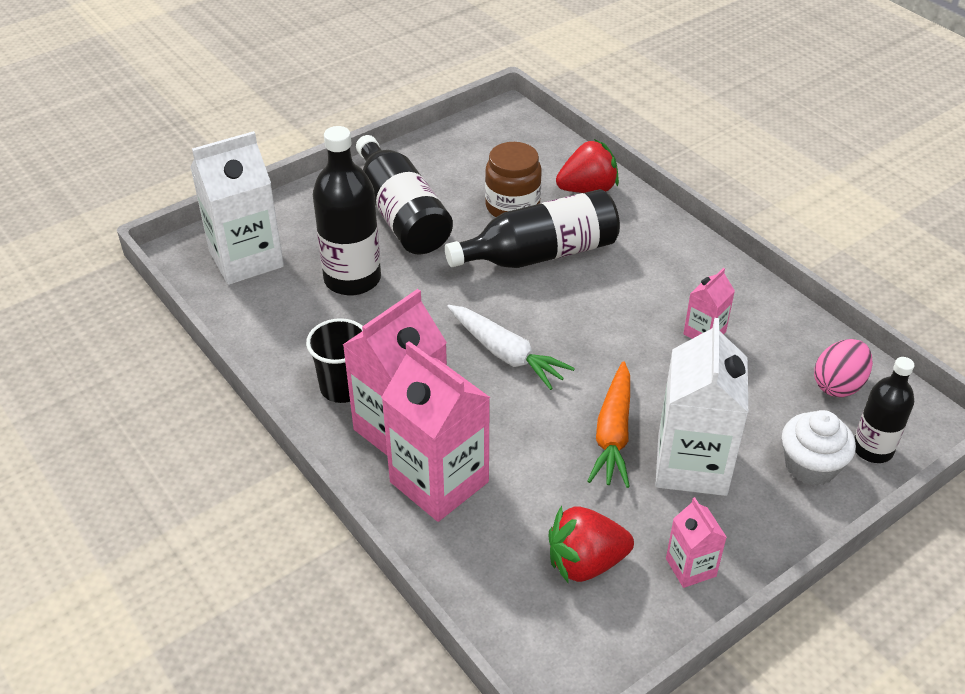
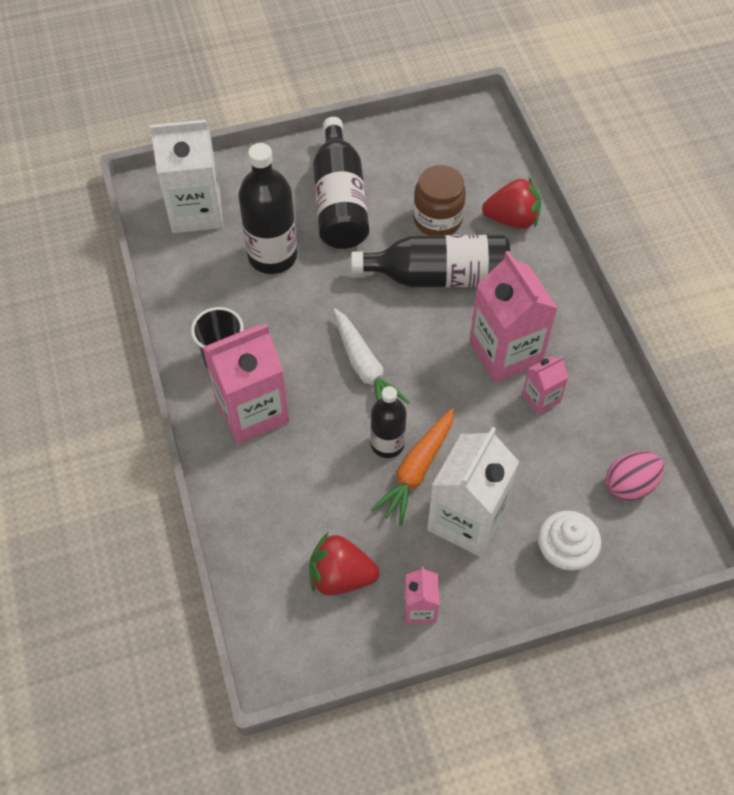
camera: 20 degrees right, 15 degrees up
pink carton [381,341,491,522] -> pink carton moved to [469,251,558,383]
black bottle [855,357,914,463] -> black bottle moved to [371,386,406,458]

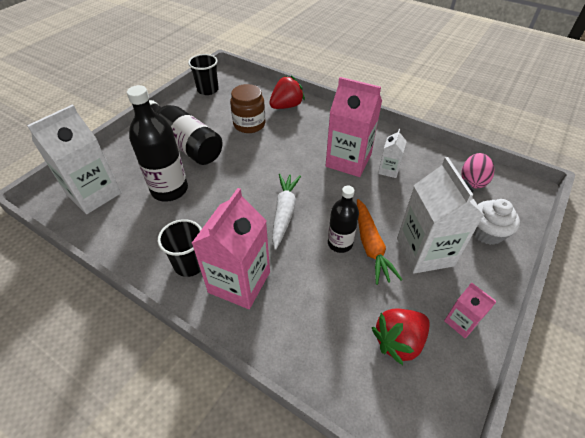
camera: 40 degrees left, 10 degrees down
white carrot [334,309,410,404] -> white carrot turned 105 degrees counterclockwise [272,174,301,250]
black bottle [351,235,510,287] -> none
pink carton [522,356,569,414] -> white carton [378,129,407,178]
none -> black cup [188,54,219,95]

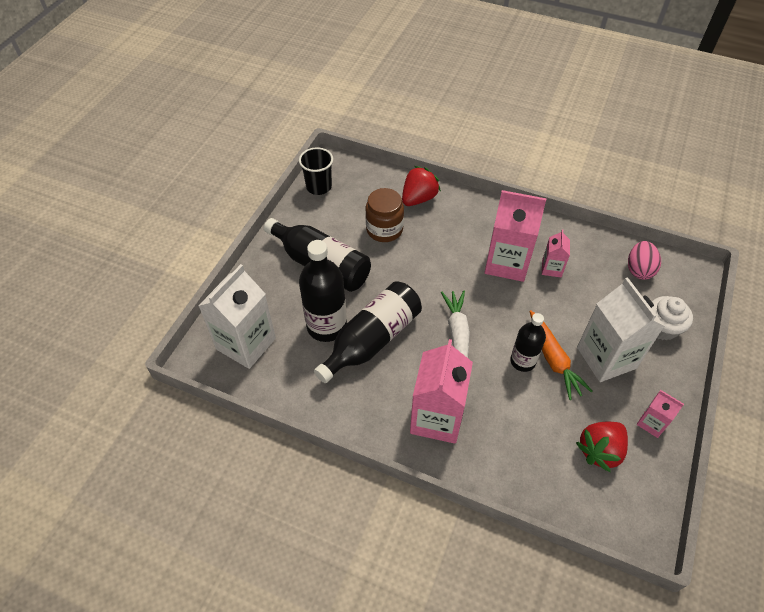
camera: 10 degrees left, 5 degrees up
black cup [158,219,202,277] -> none
white carton [378,129,407,178] -> pink carton [542,229,570,277]
none -> black bottle [314,281,422,383]

